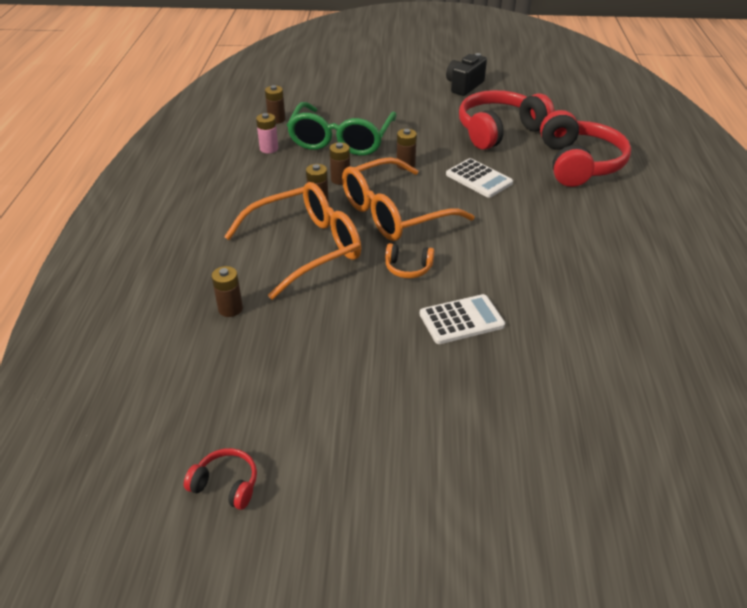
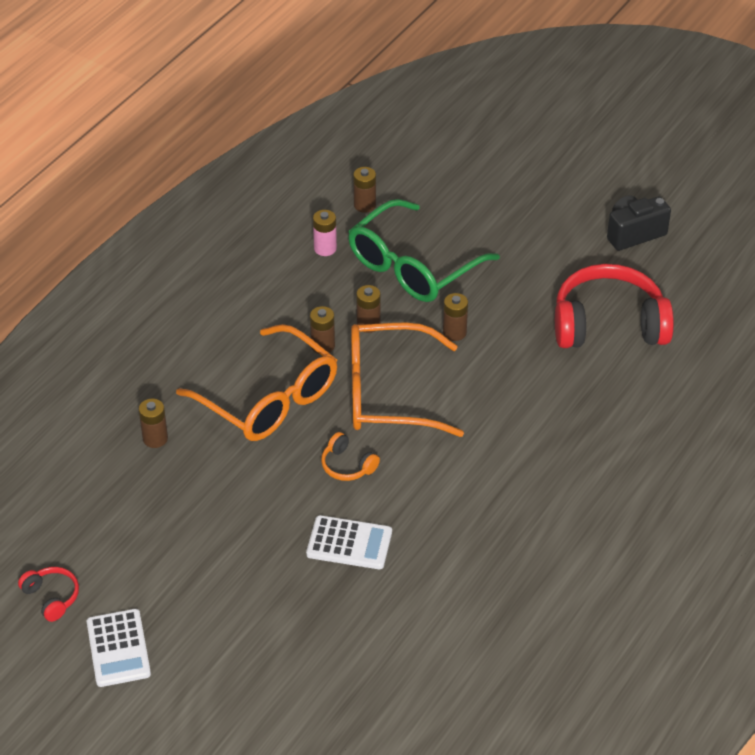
camera: 30 degrees right, 5 degrees up
orange glasses [224,182,361,300] -> orange glasses turned 45 degrees clockwise [176,324,337,441]
white calculator [446,158,513,198] -> white calculator moved to [87,609,151,687]
red headphones [540,110,631,187] -> none

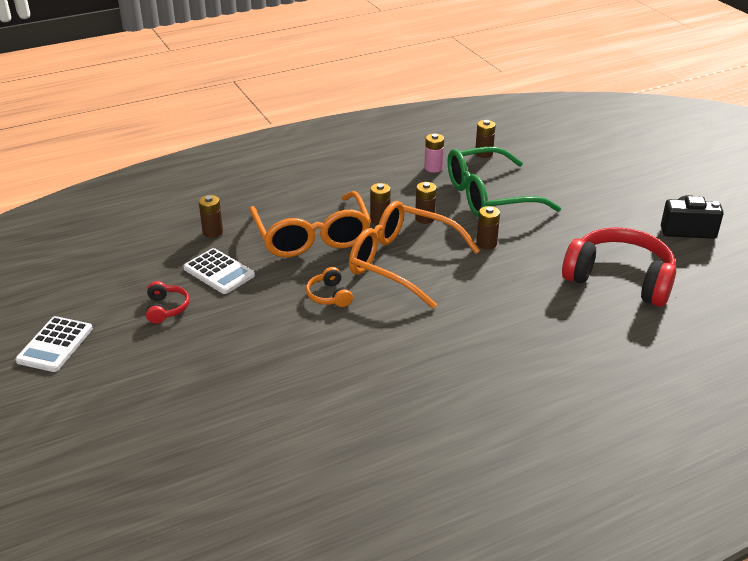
camera: 30 degrees right, 10 degrees down
red headphones [18,567,79,622] -> red headphones moved to [146,281,190,323]
white calculator [306,515,392,569] -> white calculator moved to [183,248,255,294]

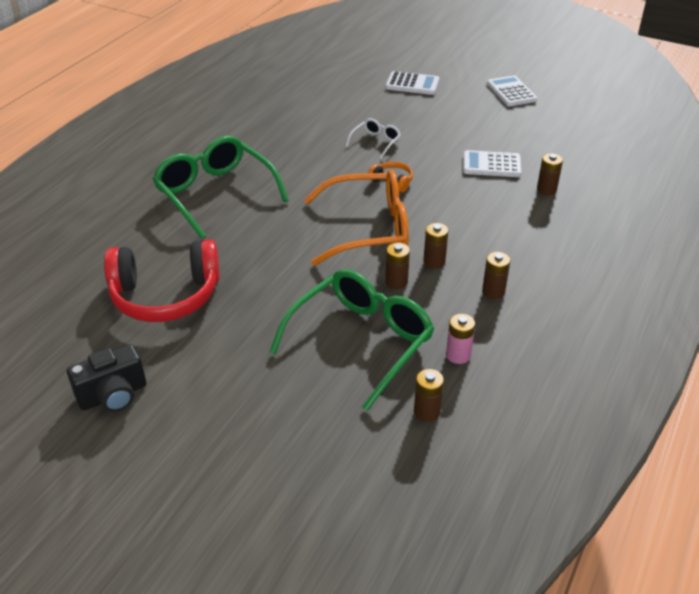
camera: 145 degrees right, 5 degrees up
red headphones [146,281,190,323] -> none
orange glasses [250,191,371,257] -> none
brown battery [476,206,500,250] -> brown battery moved to [482,252,510,299]
none -> green glasses [153,136,289,239]
none -> white glasses [346,118,401,159]
none -> white calculator [386,71,439,95]

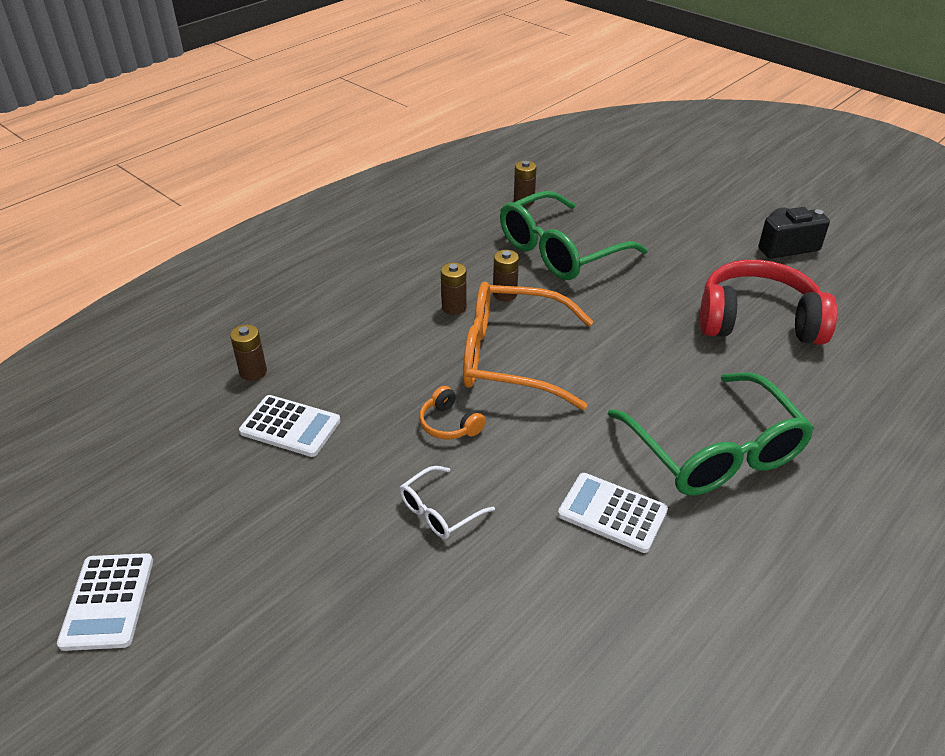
camera: 165 degrees left, 0 degrees up
white calculator [386,71,439,95] -> white calculator moved to [558,473,668,553]
pink battery [446,314,475,364] -> none
brown battery [482,252,510,299] -> none

